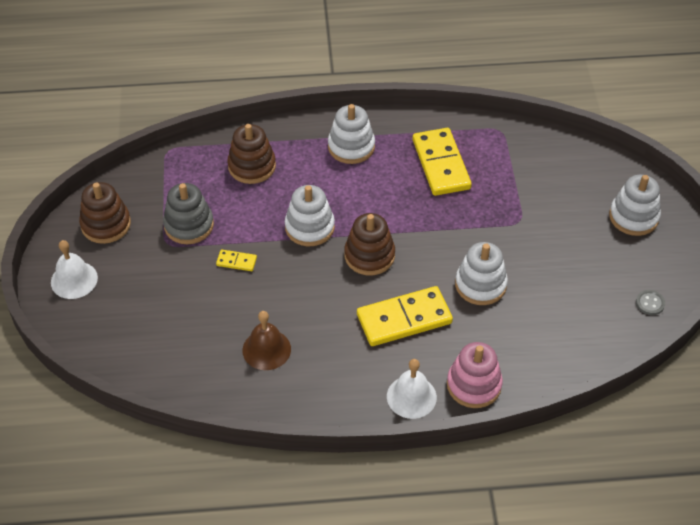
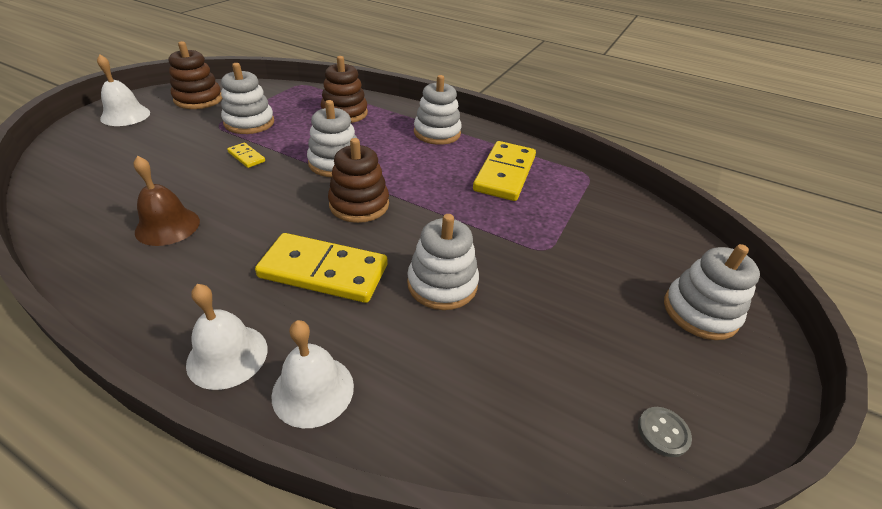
camera: 30 degrees right, 10 degrees down
grey stacking toy [163,183,214,244] -> white stacking toy [221,63,274,134]
pink stacking toy [447,342,503,408] -> white bell [271,320,354,428]

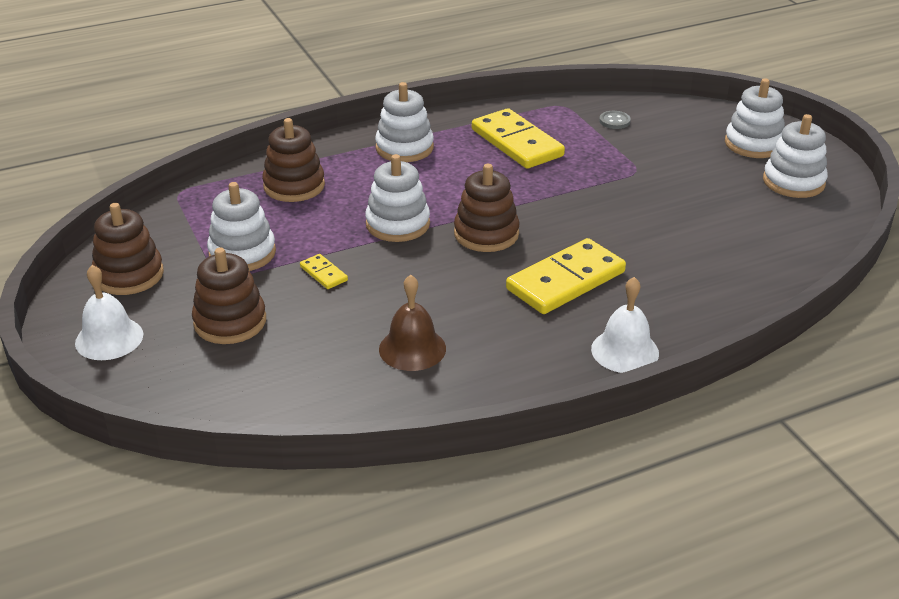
camera: 50 degrees left, 5 degrees down
yellow domino [227,143,265,168] -> yellow domino turned 60 degrees clockwise [300,254,348,289]
white bell [271,320,354,428] -> none
white stacking toy [407,214,479,310] -> white stacking toy moved to [763,114,828,198]
grey button [638,407,692,457] -> grey button moved to [599,111,631,129]
none -> brown stacking toy [192,247,266,344]

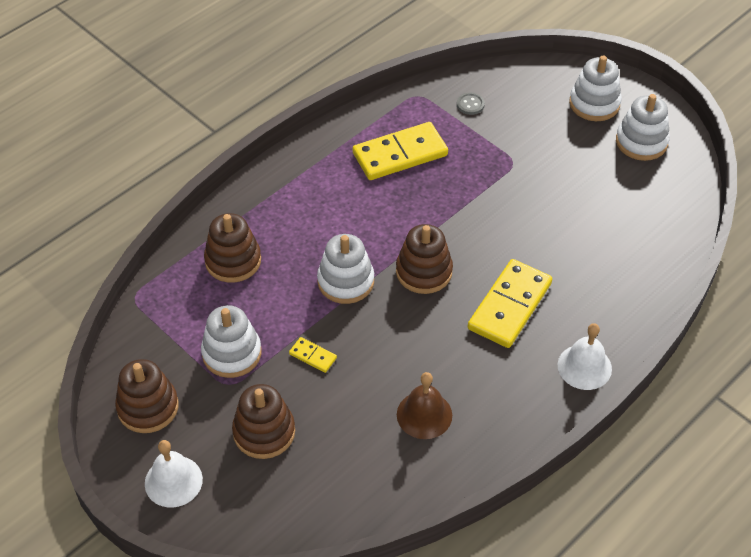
camera: 20 degrees left, 15 degrees up
white stacking toy [375,82,434,162] -> none
yellow domino [472,108,565,169] -> yellow domino turned 60 degrees counterclockwise [353,122,448,180]

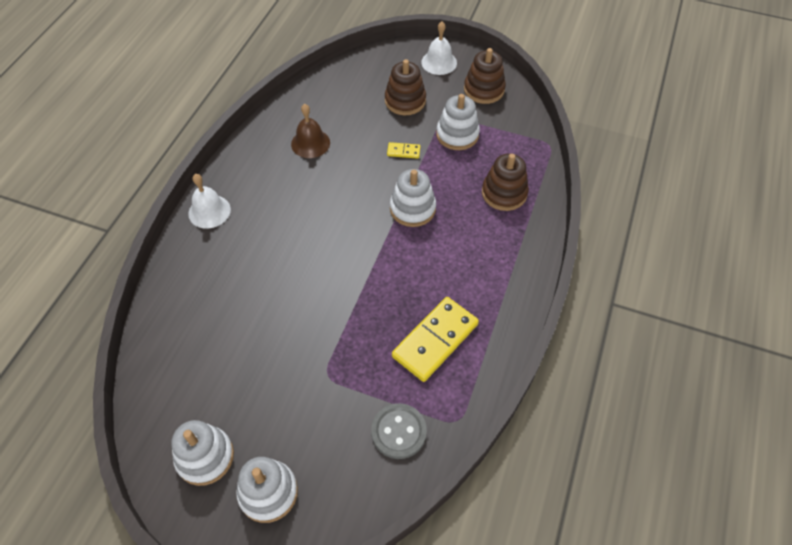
camera: 155 degrees right, 5 degrees up
brown stacking toy [396,224,453,294] -> none
grey button [457,93,485,115] -> grey button [371,403,427,459], size x1.78
yellow domino [468,259,552,348] -> none

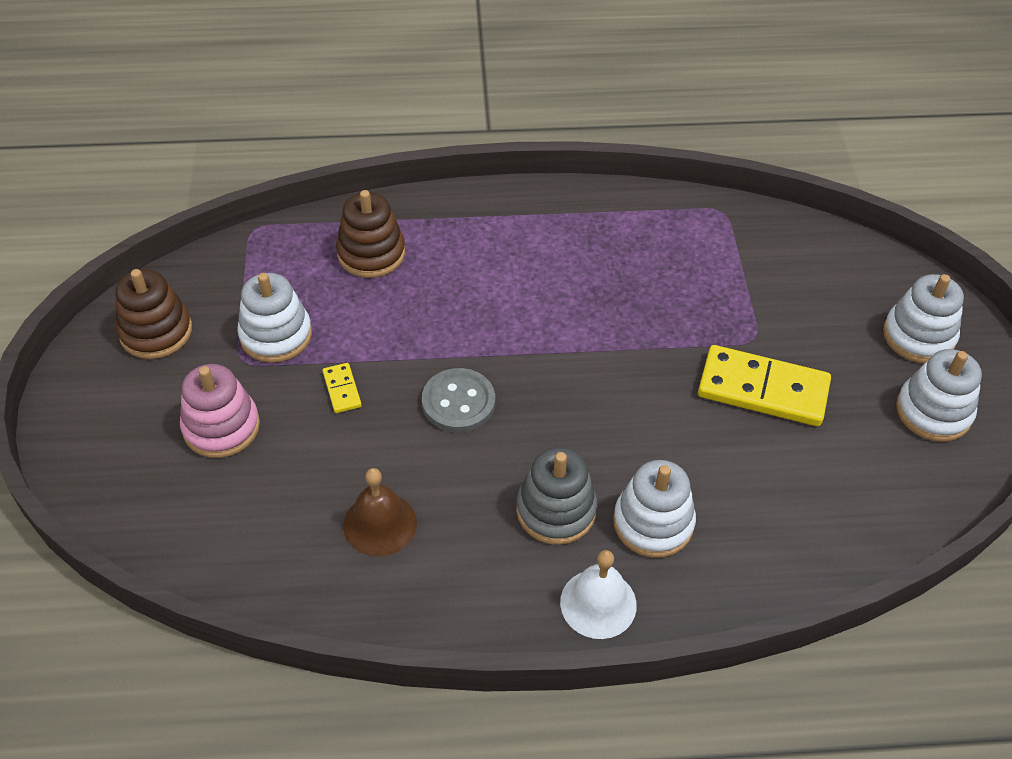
camera: 115 degrees left, 5 degrees down
grey button [371,403,427,459] -> grey button moved to [422,368,495,433]
brown stacking toy [385,59,426,115] -> pink stacking toy [180,364,260,458]
white stacking toy [390,169,436,227] -> white stacking toy moved to [613,460,696,558]
yellow domino [392,297,479,382] -> yellow domino moved to [698,345,831,426]
white bell [421,22,457,75] -> none
none -> grey stacking toy [516,447,597,545]

